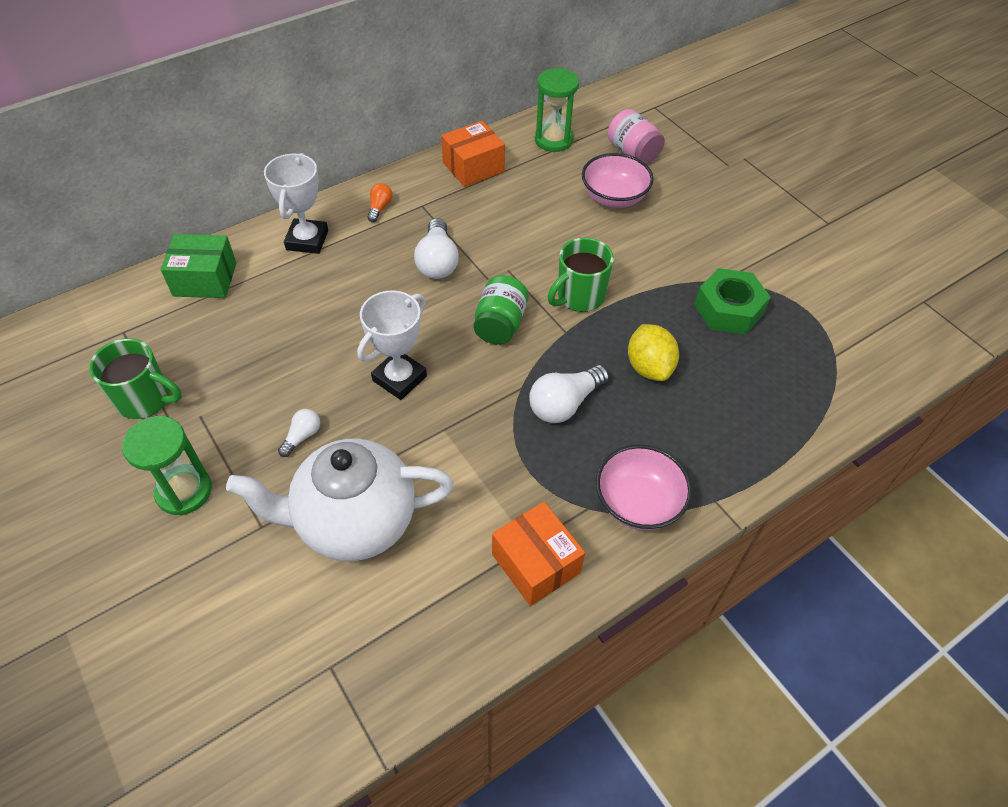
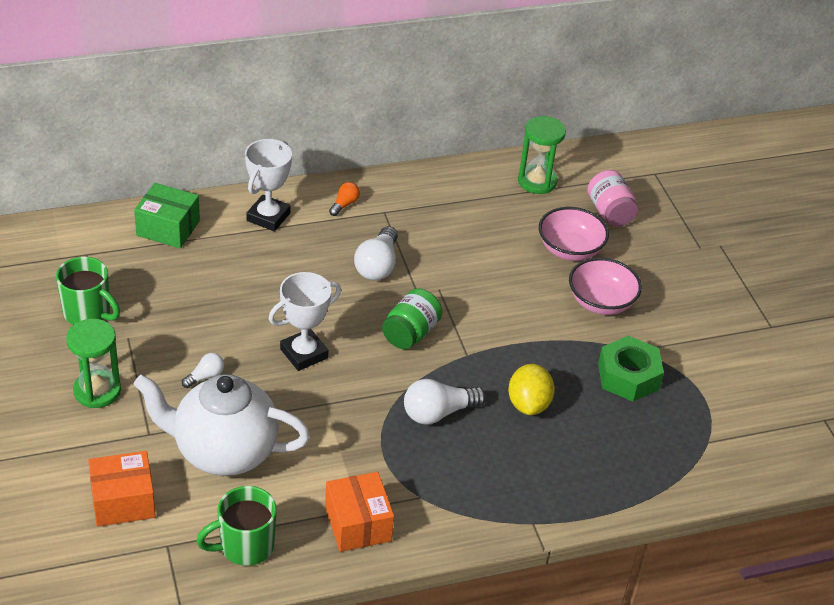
camera: 15 degrees right, 10 degrees down
orange box [441,121,505,187] -> orange box moved to [88,451,156,527]
green mug [547,238,614,312] -> green mug moved to [196,486,277,566]
pink bowl [596,445,692,530] -> pink bowl moved to [569,258,642,315]

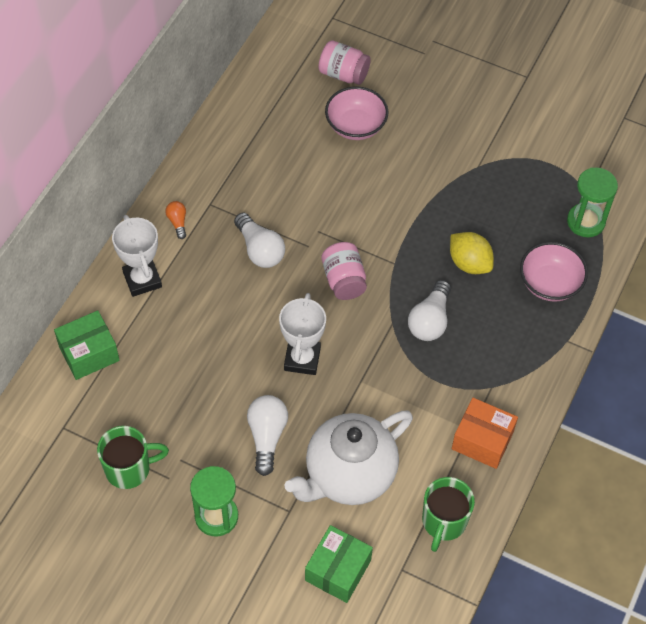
camera: 45 degrees left, 15 degrees up
orange box [88,451,156,527] -> green box [305,525,373,603]
white light bulb [182,353,224,388] -> white light bulb [247,395,288,476], size x1.82
green jar [382,288,443,349] -> pink jar [322,242,367,300]
green hourglass [518,116,566,194] -> green hourglass moved to [567,168,618,237]
pink bowl [569,258,642,315] -> pink bowl moved to [520,242,588,302]
green nut [598,336,664,402] -> none

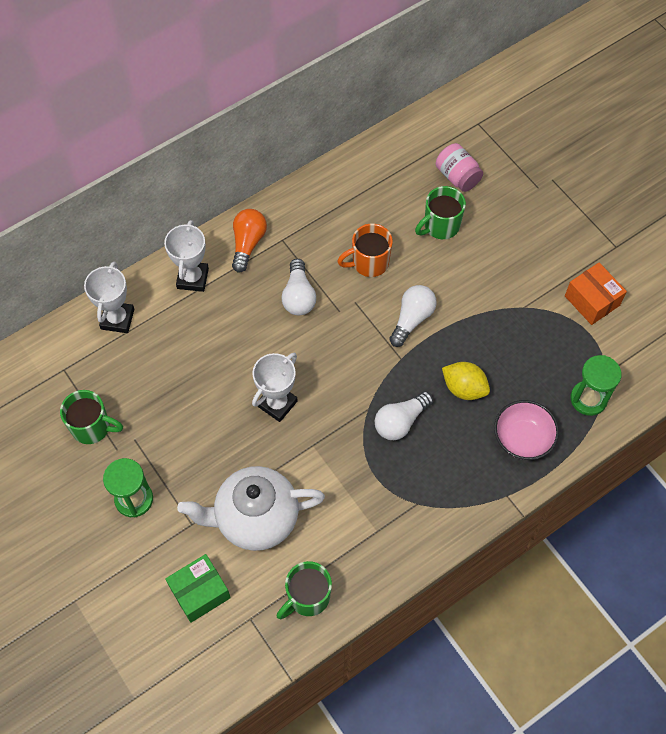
camera: 30 degrees right, 5 degrees up
green box [54,310,120,380] -> white trophy [84,262,134,333]
orange light bulb [165,201,186,239] -> orange light bulb [232,209,267,272], size x1.82
white light bulb [247,395,288,476] -> white light bulb moved to [389,285,437,347]
pink jar [322,242,367,300] -> none
pink bowl [325,86,388,140] -> green mug [415,186,466,239]
yellow lemon [450,232,494,274] -> yellow lemon turned 45 degrees counterclockwise [442,362,490,400]
orange box [452,398,518,469] -> orange box moved to [565,263,627,325]
none -> orange mug [337,224,393,277]

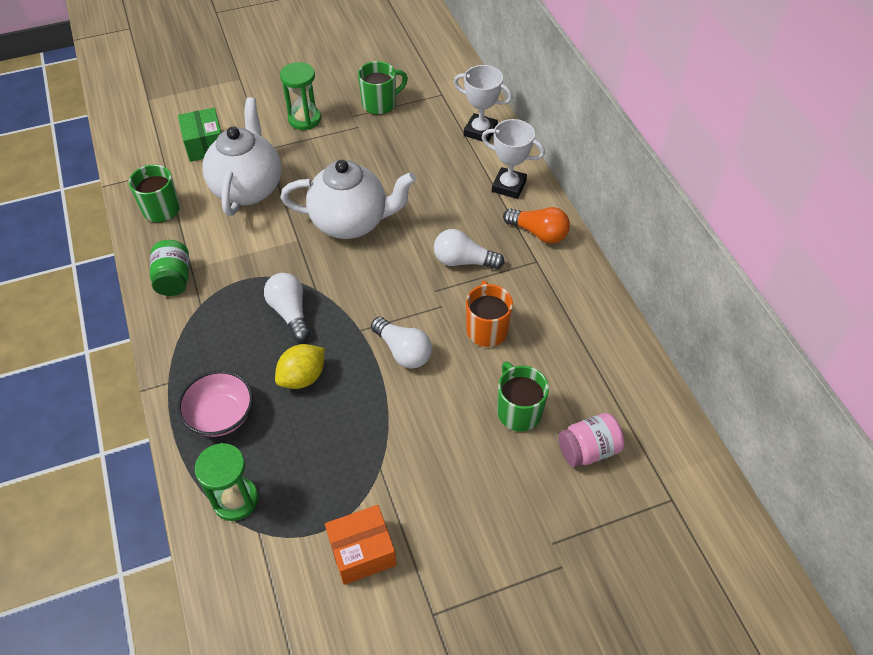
camera: 105 degrees right, 10 degrees down
green mug [60,390,123,444] -> green mug turned 150 degrees counterclockwise [358,61,408,115]
white trophy [252,353,298,422] -> white teapot [280,160,416,239]
none -> green jar [150,240,189,296]

